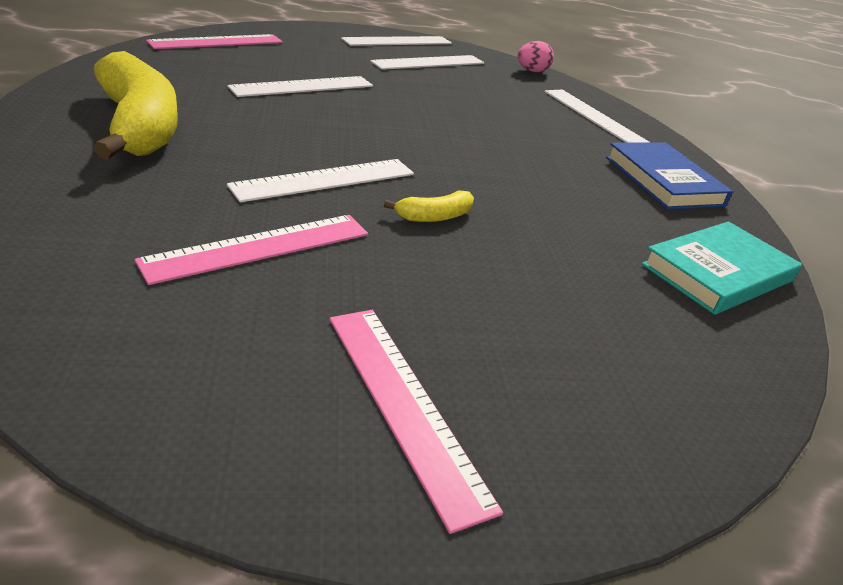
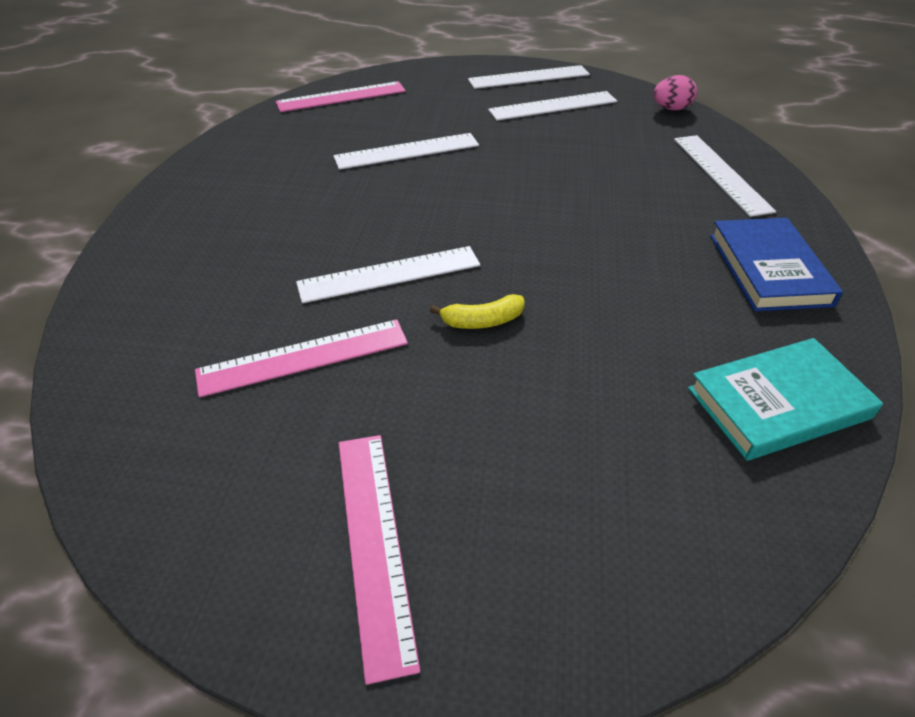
camera: 20 degrees right, 10 degrees up
yellow banana [93,51,178,160] -> none

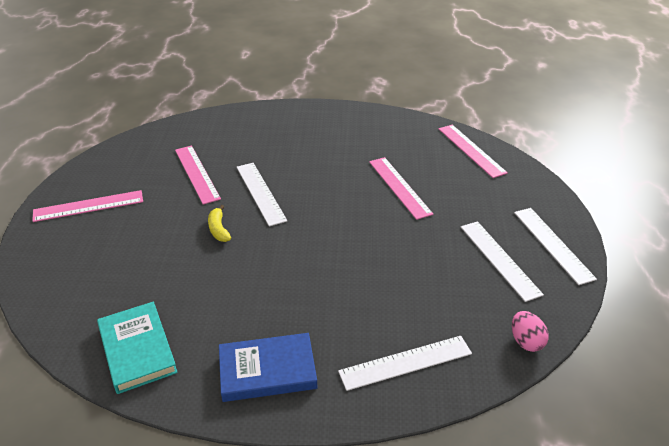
camera: 85 degrees right, 5 degrees down
white ruler [333,133,479,170] -> pink ruler [369,157,433,220]

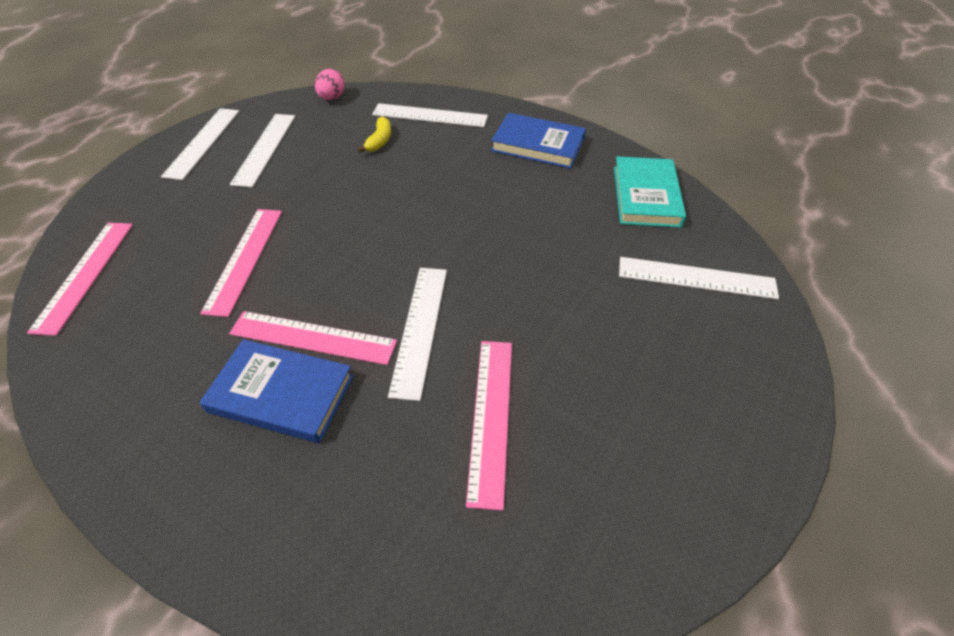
camera: 150 degrees left, 10 degrees up
pink ruler [32,190,143,222] -> pink ruler moved to [229,311,397,365]
yellow banana [208,205,231,242] -> yellow banana moved to [358,116,391,153]
none -> blue book [200,339,354,443]
none -> white ruler [619,257,779,299]

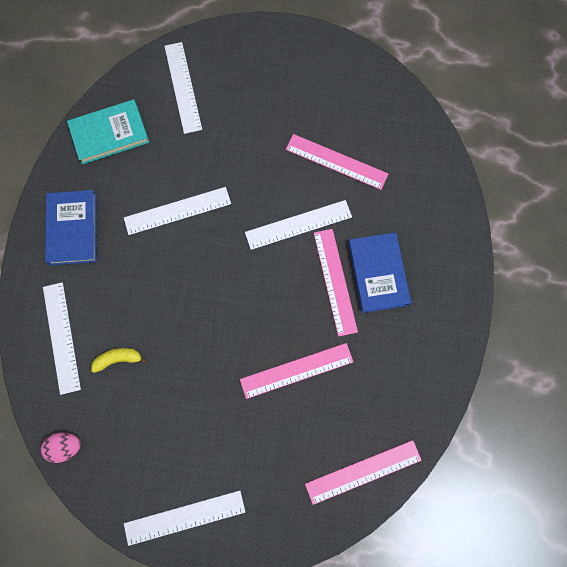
camera: 115 degrees left, 25 degrees up
white ruler [230,114,295,187] -> white ruler moved to [124,187,231,235]
pink ruler [466,341,512,511] -> pink ruler turned 45 degrees clockwise [286,134,388,190]

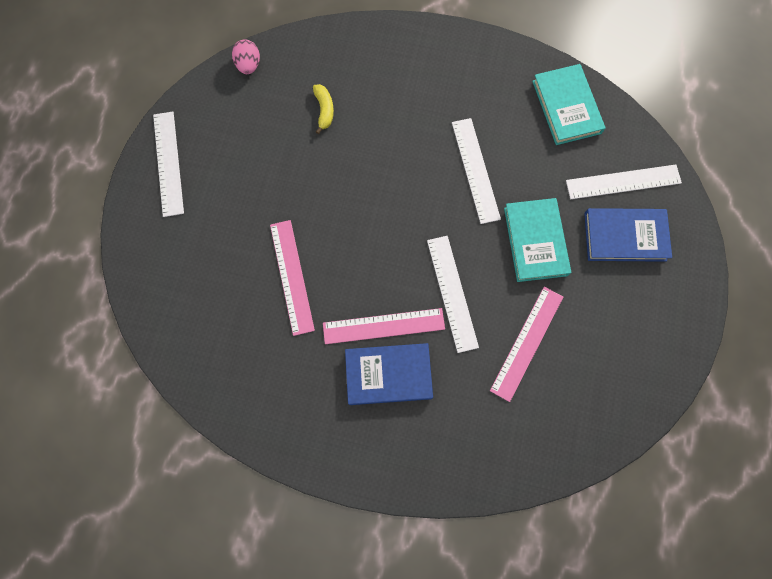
camera: 95 degrees right, 0 degrees up
white ruler [43,282,81,395] -> none
blue book [45,190,97,266] -> blue book moved to [584,208,672,262]
pink ruler [305,440,422,505] -> none
none -> turquoise book [504,198,571,282]

